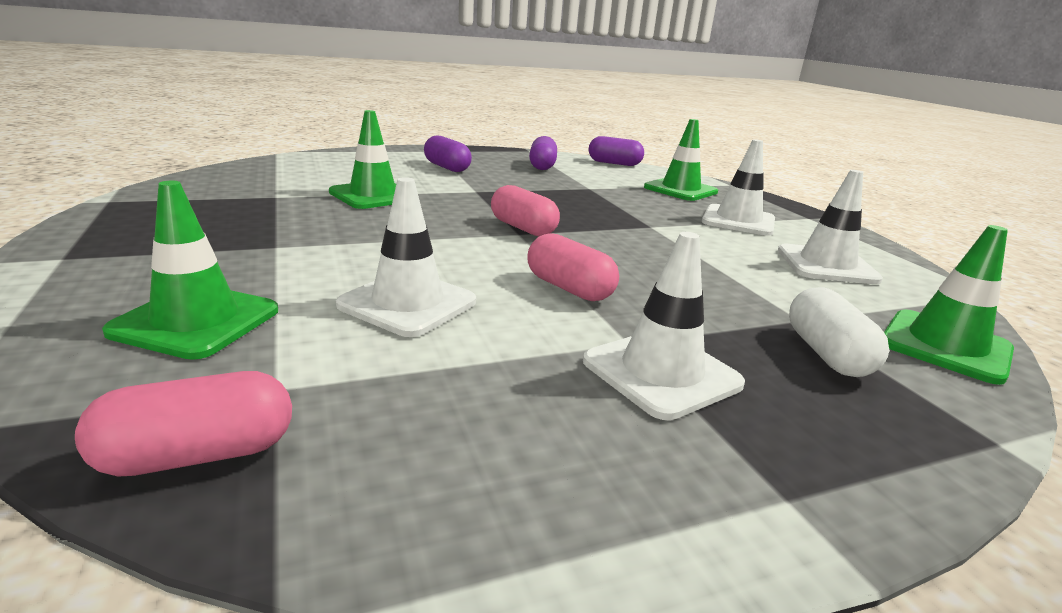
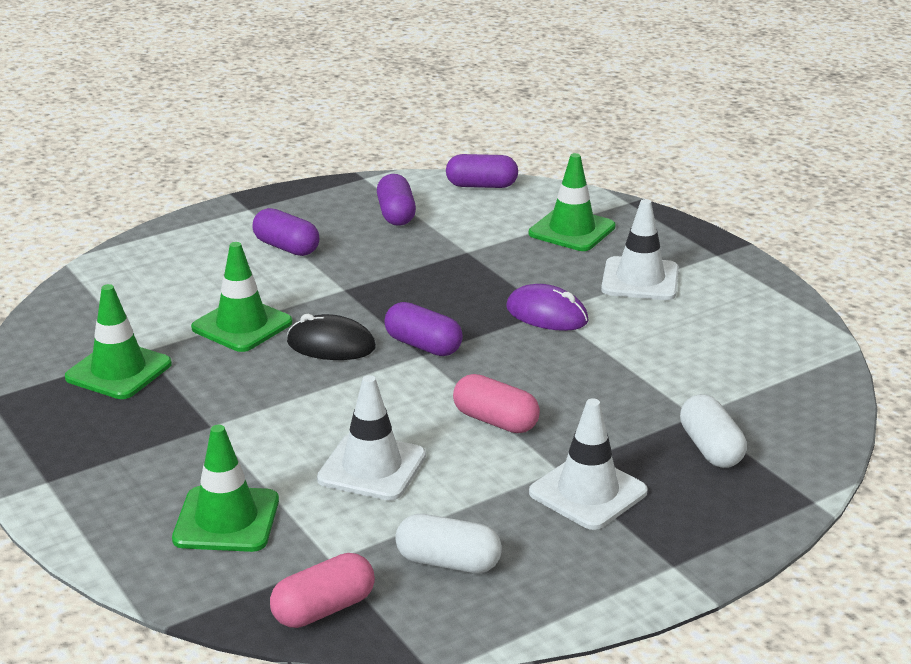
camera: 10 degrees left, 5 degrees up
pink capsule [491,185,560,236] -> purple capsule [384,302,463,356]
white traffic cone [778,170,883,284] -> none
green traffic cone [884,225,1014,385] -> green traffic cone moved to [65,284,172,399]
none -> black mouse [287,314,376,360]
none -> white capsule [395,514,502,573]
none -> purple mouse [506,284,588,331]

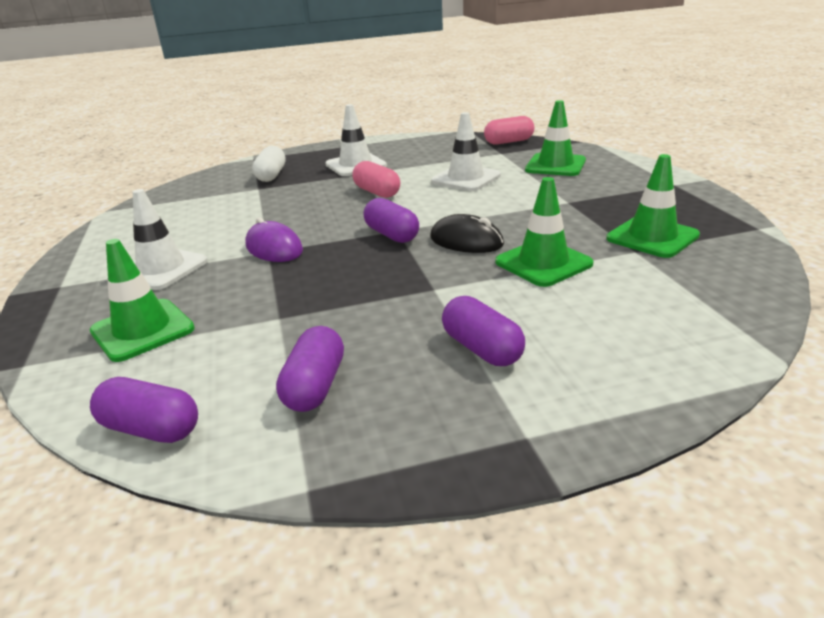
camera: 160 degrees left, 0 degrees up
white capsule [395,514,502,573] -> none

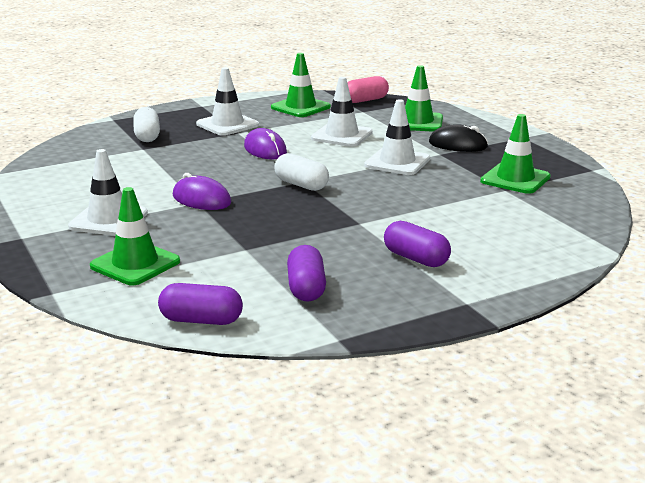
camera: 15 degrees left, 5 degrees down
pink capsule [352,161,400,198] -> purple mouse [244,128,287,159]
purple capsule [363,198,419,243] -> white capsule [274,153,329,191]
black mouse [430,214,504,253] -> black mouse moved to [429,124,488,152]
green traffic cone [495,177,594,287] -> green traffic cone moved to [271,53,331,117]
none -> white traffic cone [364,99,430,175]

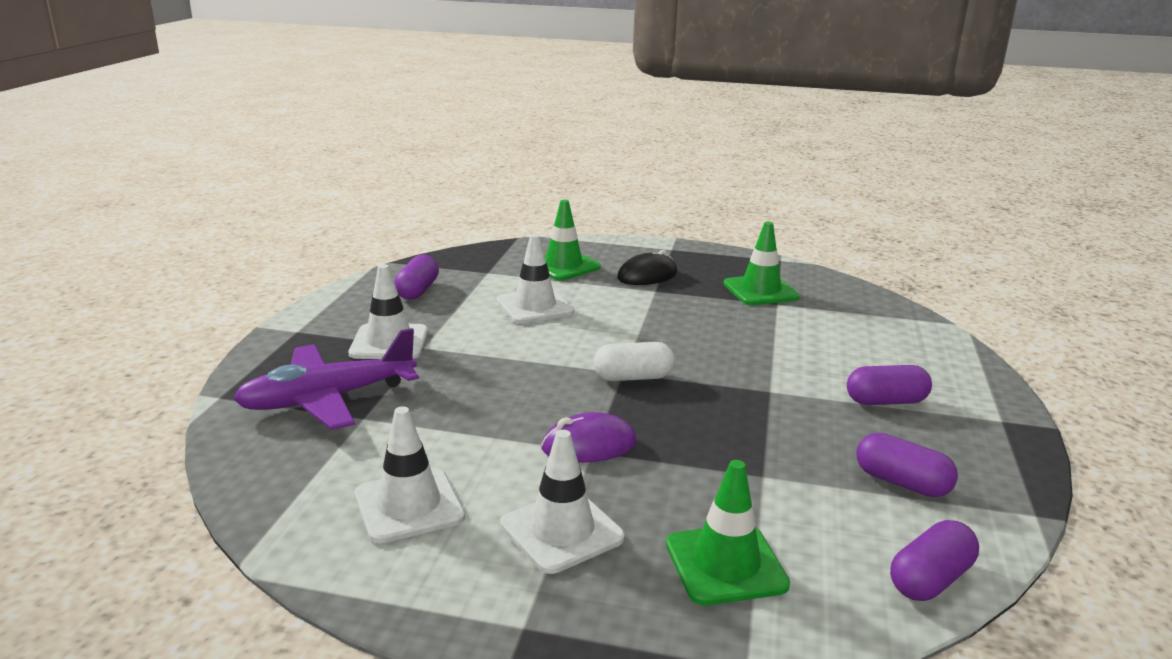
camera: 50 degrees left, 0 degrees up
white capsule [133,107,160,142] -> purple plane [233,328,419,430]
purple mouse [244,128,287,159] -> none
green traffic cone [271,53,331,117] -> purple capsule [394,255,439,300]
pink capsule [347,76,389,103] -> none
white traffic cone [364,99,430,175] -> white traffic cone moved to [355,406,465,543]

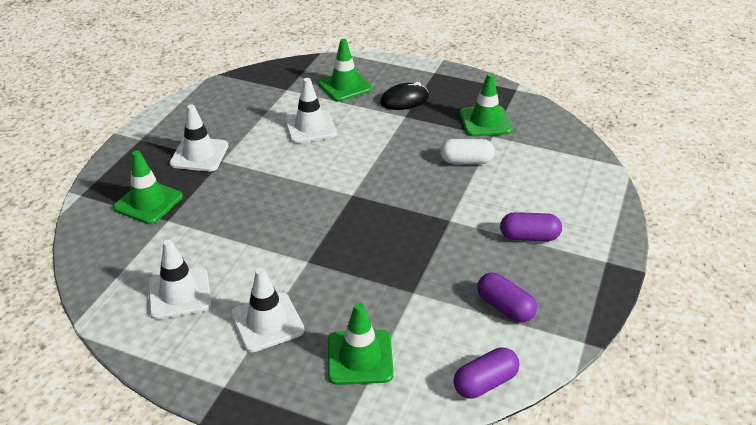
camera: 10 degrees right, 15 degrees up
purple plane [233,328,419,430] -> green traffic cone [113,151,183,224]
purple capsule [394,255,439,300] -> none
purple mouse [541,412,637,463] -> none
white capsule [593,342,675,381] -> white capsule moved to [440,139,495,164]

